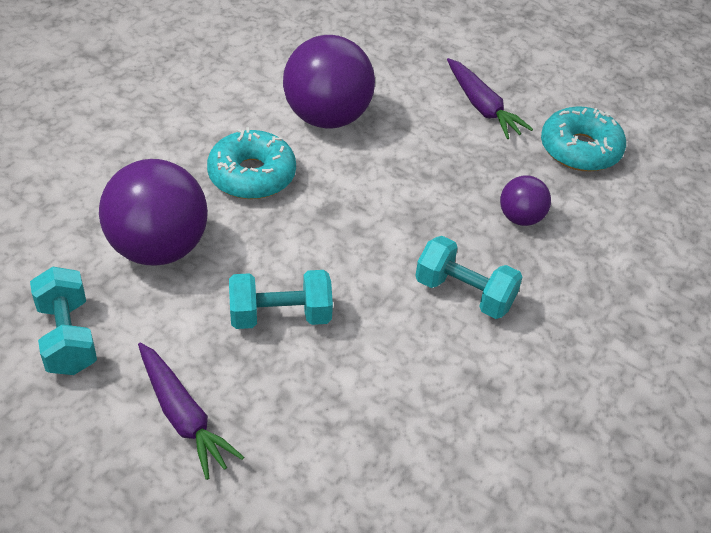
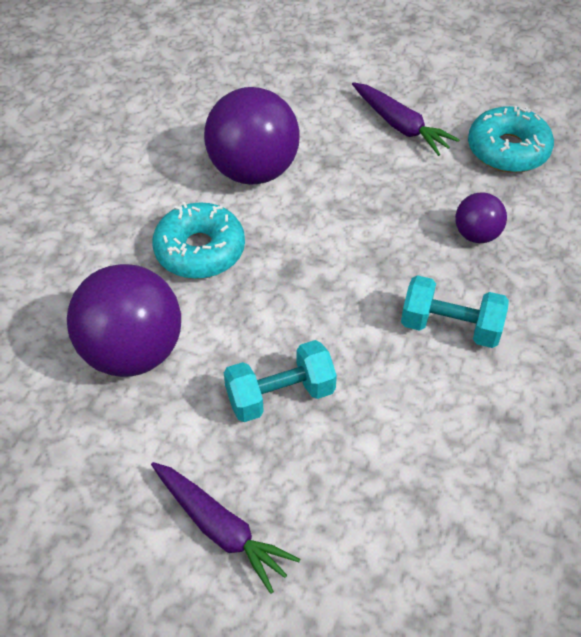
camera: 10 degrees left, 5 degrees up
turquoise dumbbell [30,267,97,375] -> none

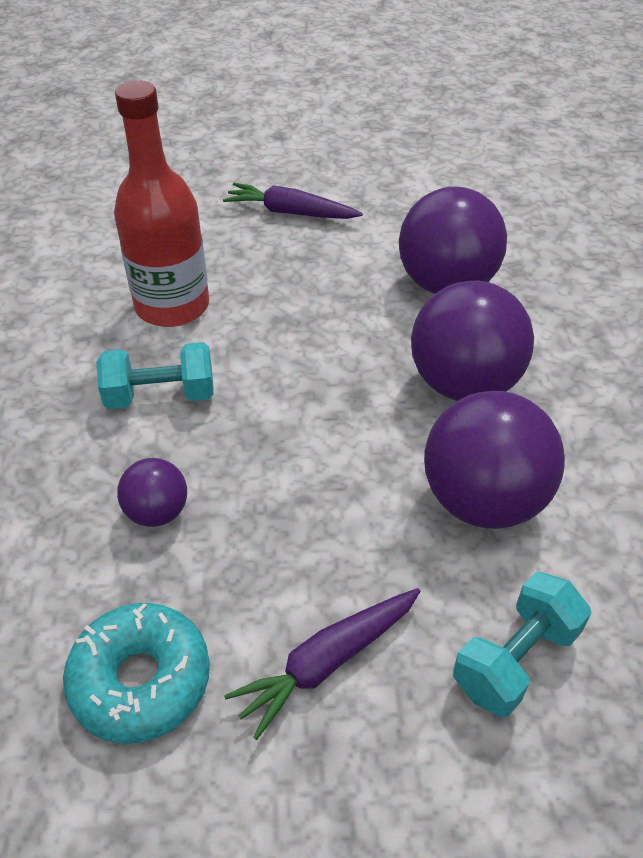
camera: 155 degrees right, 5 degrees down
turquoise donut [152,202,245,279] -> purple ball [411,281,534,401]
turquoise dumbbell [224,340,337,422] -> turquoise dumbbell moved to [453,572,591,717]
purple carrot [352,82,460,156] -> purple carrot turned 60 degrees counterclockwise [224,588,421,740]
none -> red bottle [114,80,209,327]

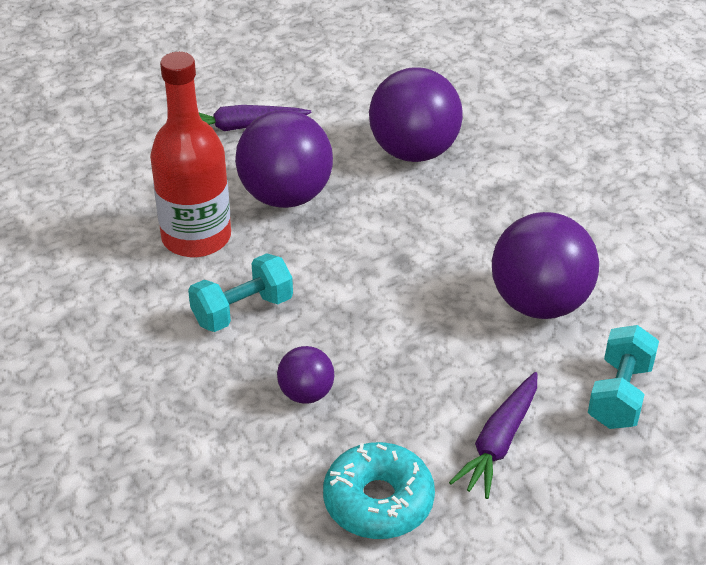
camera: 25 degrees left, 5 degrees down
purple ball [411,281,534,401] -> purple ball moved to [235,110,333,208]

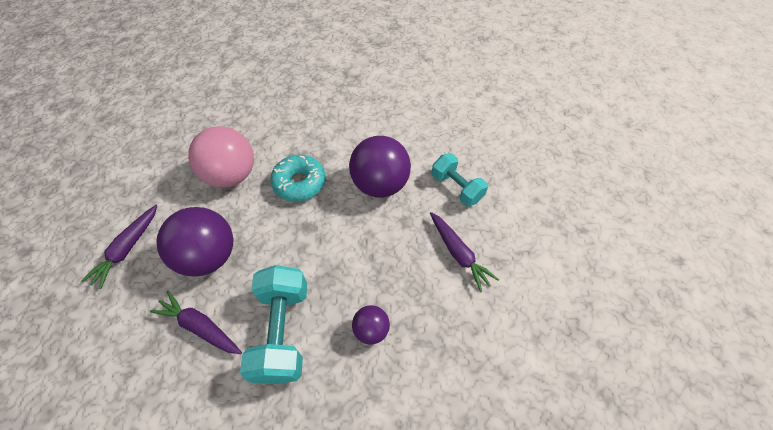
camera: 60 degrees left, 15 degrees up
red bottle [150,52,231,257] -> purple carrot [150,291,242,354]
turquoise dumbbell [188,253,293,332] -> turquoise dumbbell [240,265,307,384], size x1.52
turquoise donut [323,442,435,539] -> turquoise donut moved to [270,155,326,202]
purple ball [369,67,463,162] -> pink ball [188,126,254,188]

